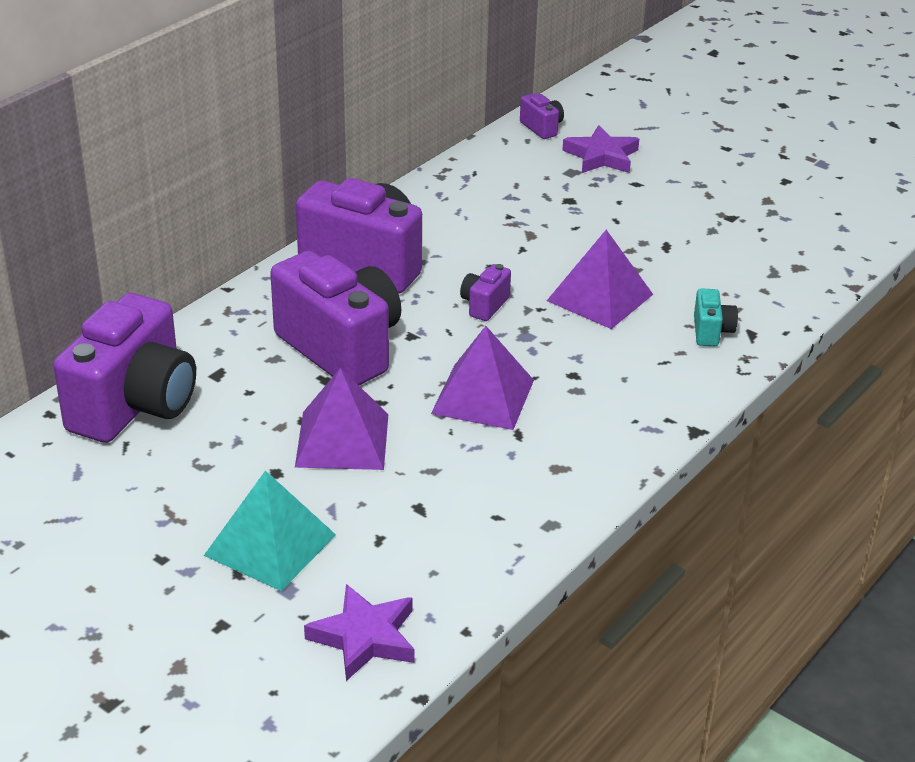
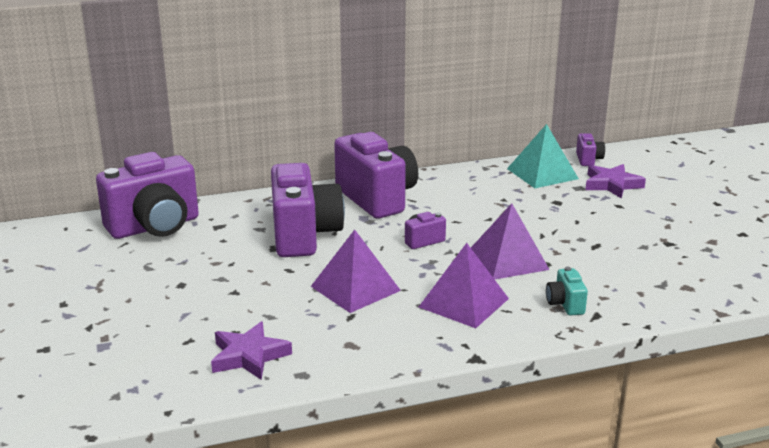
camera: 35 degrees right, 10 degrees down
turquoise pyramid [204,470,336,591] -> turquoise pyramid moved to [507,124,579,188]
purple pyramid [295,368,389,470] -> purple pyramid moved to [419,243,509,328]
purple star [304,584,415,681] -> purple star moved to [211,322,292,380]
turquoise camera [694,288,738,346] -> turquoise camera turned 135 degrees clockwise [546,267,588,315]

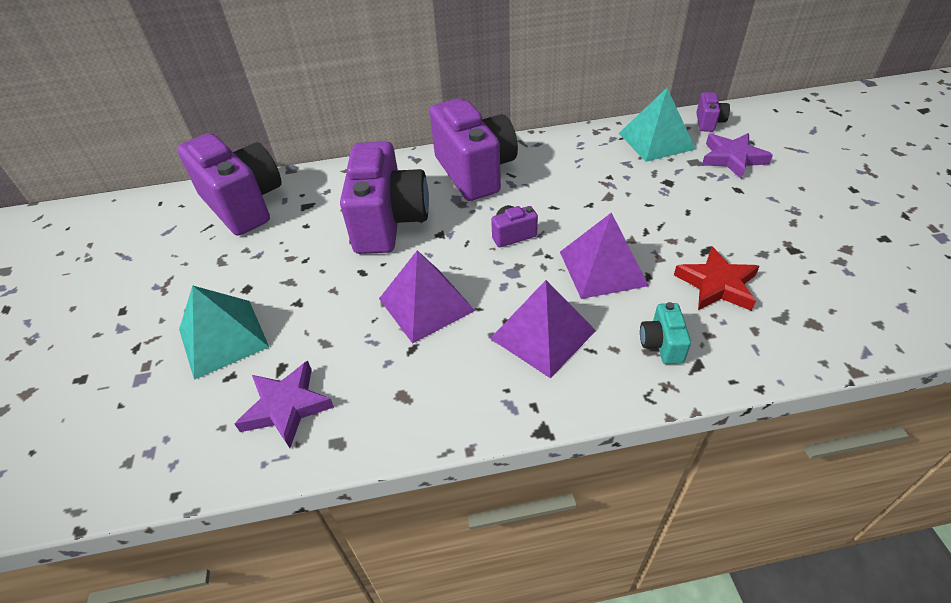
camera: 10 degrees right, 20 degrees up
purple camera [96,152,199,239] -> purple camera turned 105 degrees counterclockwise [177,133,282,236]
none -> turquoise pyramid [179,285,269,380]
none -> red star [674,246,760,311]

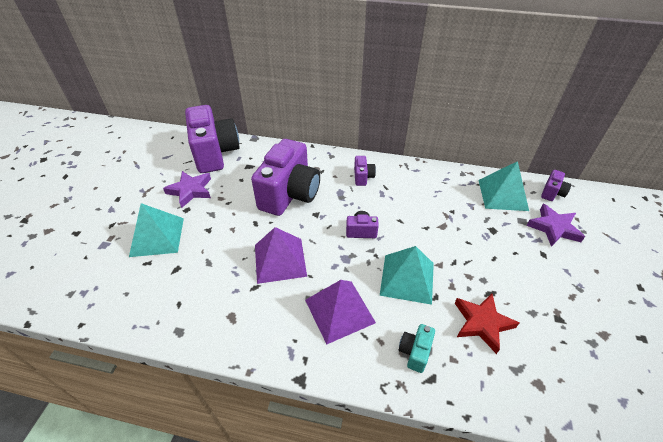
camera: 20 degrees right, 0 degrees up
purple star [235,361,334,448] -> purple star moved to [163,171,211,208]
purple camera [430,98,518,201] -> purple camera [354,156,376,186], size x0.43
purple pyramid [560,213,649,299] -> turquoise pyramid [380,246,434,305]

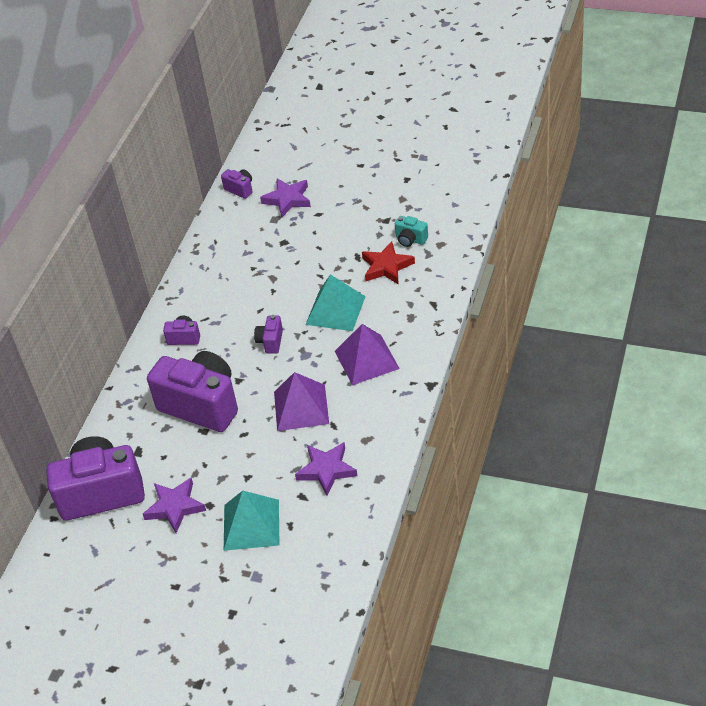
camera: 80 degrees left, 0 degrees up
turquoise camera [399,324,435,373] -> turquoise camera moved to [395,216,428,247]
turquoise pyramid [478,161,529,211] -> none
none -> purple star [295,442,358,496]

